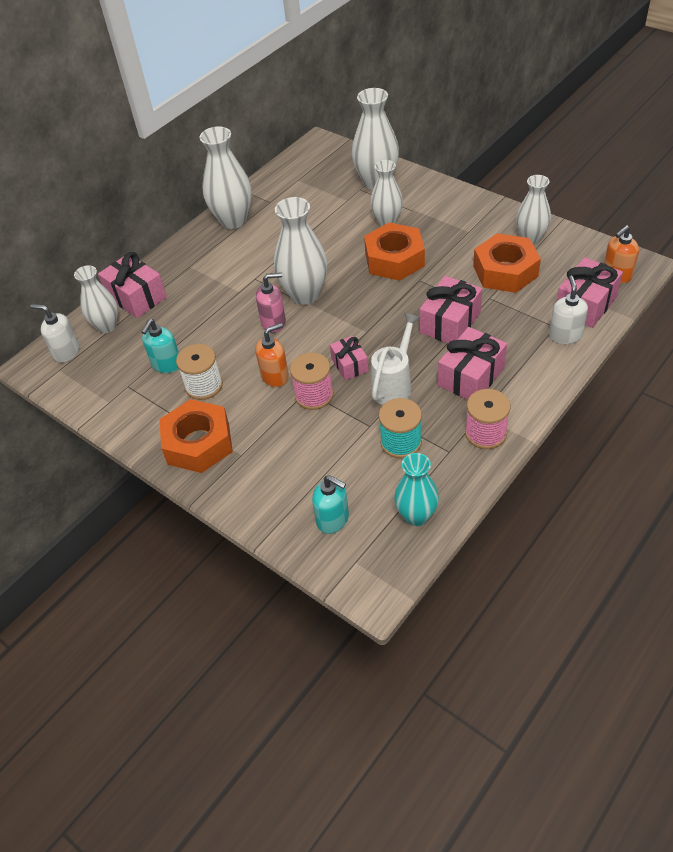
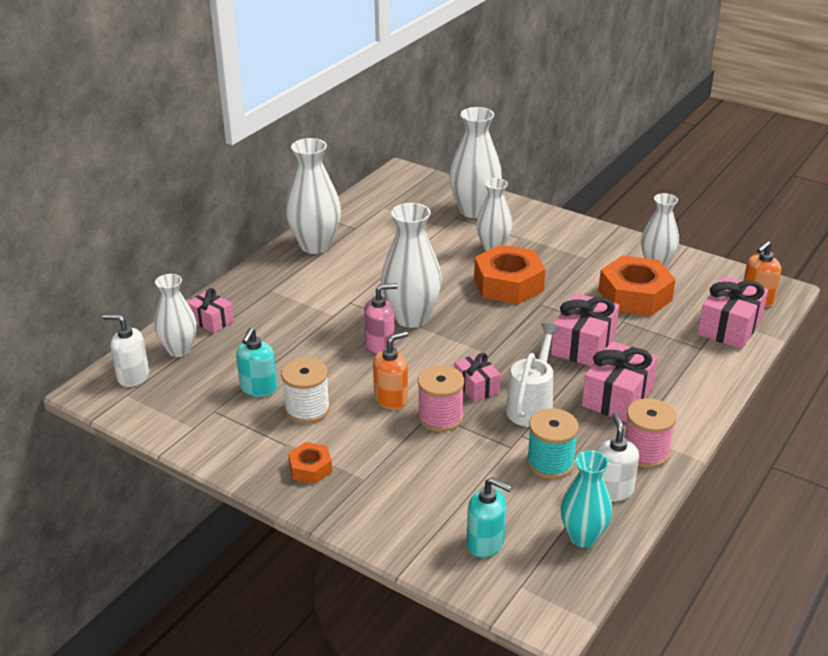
camera: 10 degrees left, 15 degrees down
pink gift [98,252,167,318] -> pink gift [187,288,234,333], size x0.61
orange nut [159,399,233,473] -> orange nut [288,442,332,484], size x0.51
white soap dispenser [549,276,588,344] -> white soap dispenser moved to [596,413,639,502]

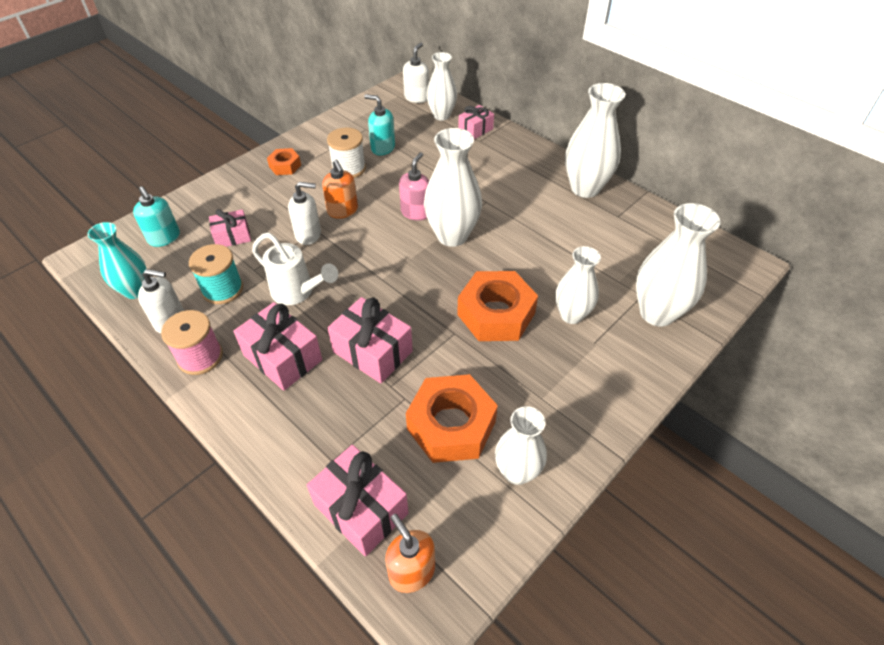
camera: 100 degrees right, 15 degrees up
pink soap dispenser [364,284,398,354] -> pink soap dispenser turned 150 degrees counterclockwise [399,152,429,221]
pink spool [418,365,464,432] -> white soap dispenser [288,182,321,245]
pink gift [454,353,501,402] -> pink gift moved to [209,209,251,247]
turquoise soap dispenser [467,477,512,558] -> turquoise soap dispenser turned 75 degrees counterclockwise [133,186,180,247]

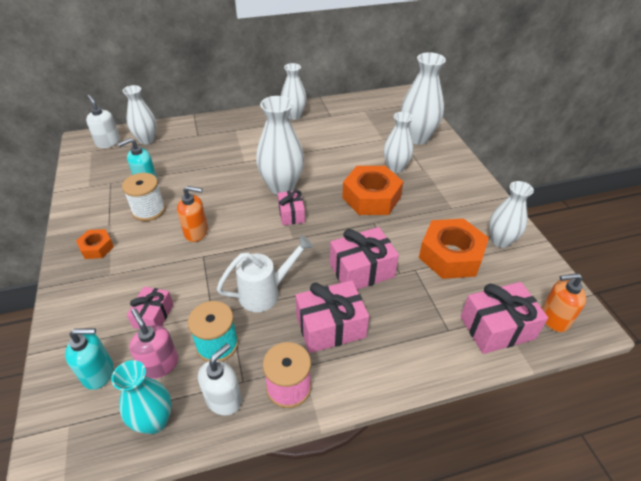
camera: 60 degrees left, 5 degrees down
white soap dispenser [288,182,321,245] -> none
pink soap dispenser [399,152,429,221] -> pink soap dispenser moved to [129,308,178,379]
pink gift [458,105,494,139] -> pink gift moved to [278,190,305,225]
white vase [565,83,625,198] -> white vase [281,63,307,120], size x0.66

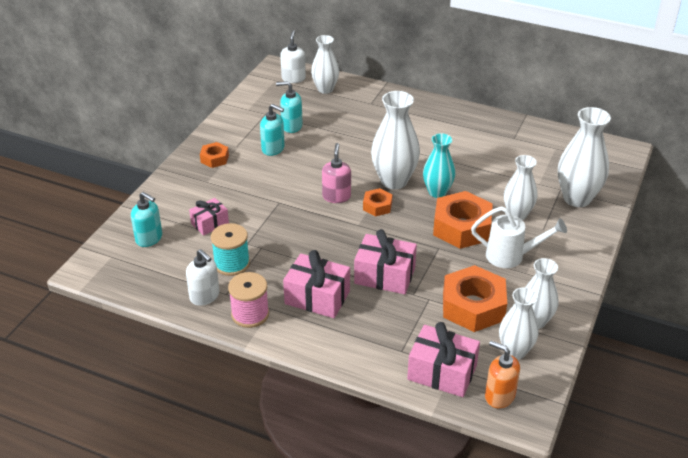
camera: 40 degrees right, 5 degrees down
turquoise vase [111,360,172,434] -> turquoise vase moved to [423,133,455,198]
white spool [122,173,165,221] -> turquoise soap dispenser [260,104,285,156]
pink soap dispenser [129,308,178,379] -> pink soap dispenser moved to [322,143,351,203]
orange soap dispenser [177,186,208,242] -> none
white soap dispenser [198,343,242,416] -> white soap dispenser turned 60 degrees clockwise [186,249,220,306]
white watering can [217,235,313,312] -> white watering can moved to [471,206,567,268]
pink gift [278,190,305,225] -> orange nut [363,188,393,217]
white vase [281,63,307,120] -> white vase moved to [499,287,539,359]

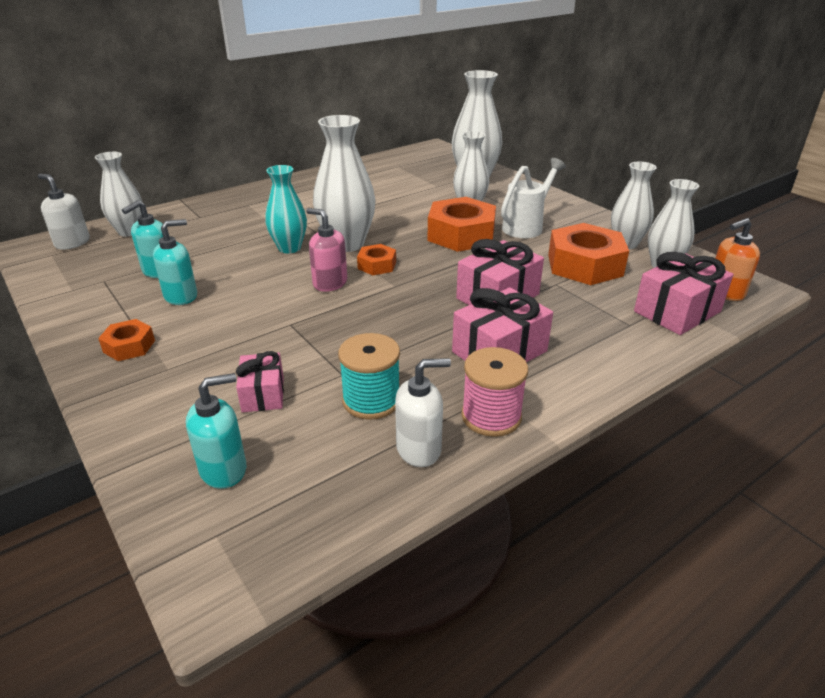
camera: 60 degrees left, 5 degrees down
turquoise vase [423,133,455,198] -> turquoise vase moved to [265,165,307,253]

